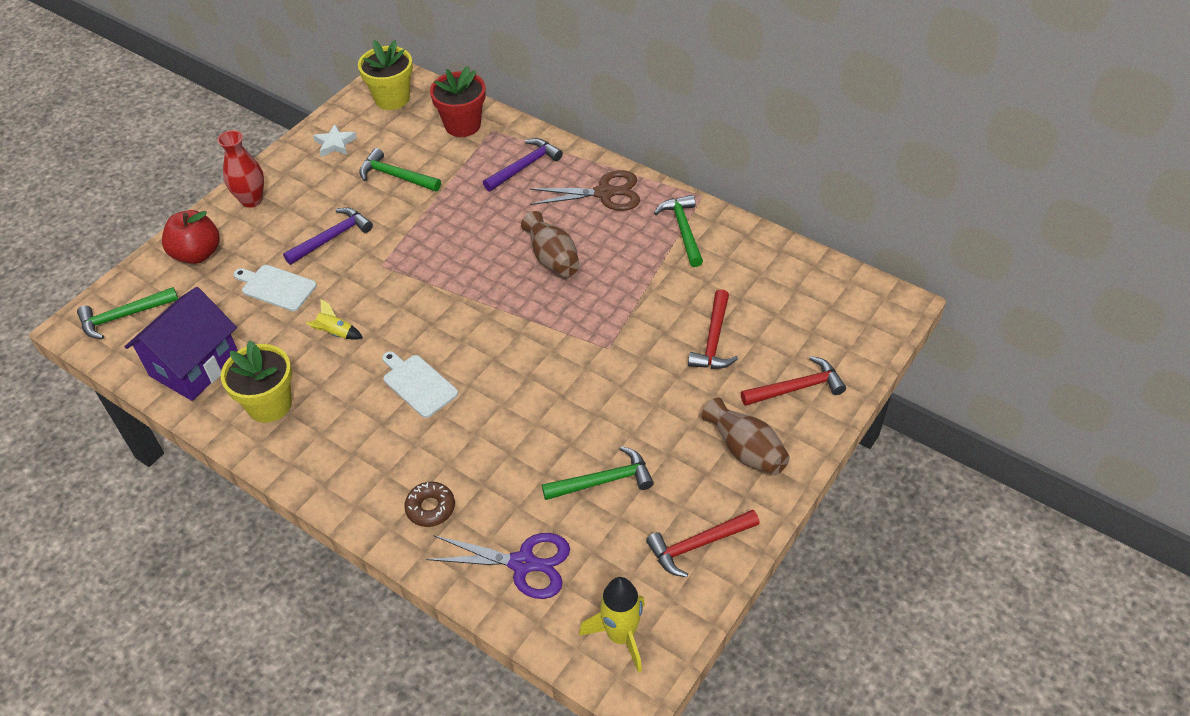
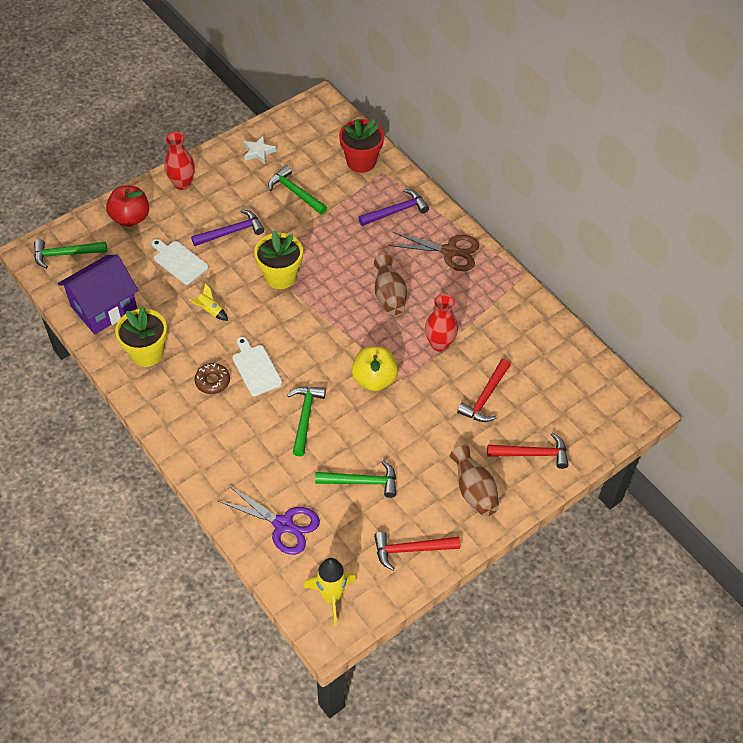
camera: 15 degrees right, 5 degrees up
yellow flower pot [358,40,413,110] -> yellow flower pot moved to [254,231,303,289]
brown donut [404,482,455,527] -> brown donut moved to [194,363,230,394]
green hammer [654,195,703,267] -> green hammer moved to [287,387,326,456]
none -> yellow apple [352,347,398,391]
none -> red vase [425,294,458,352]

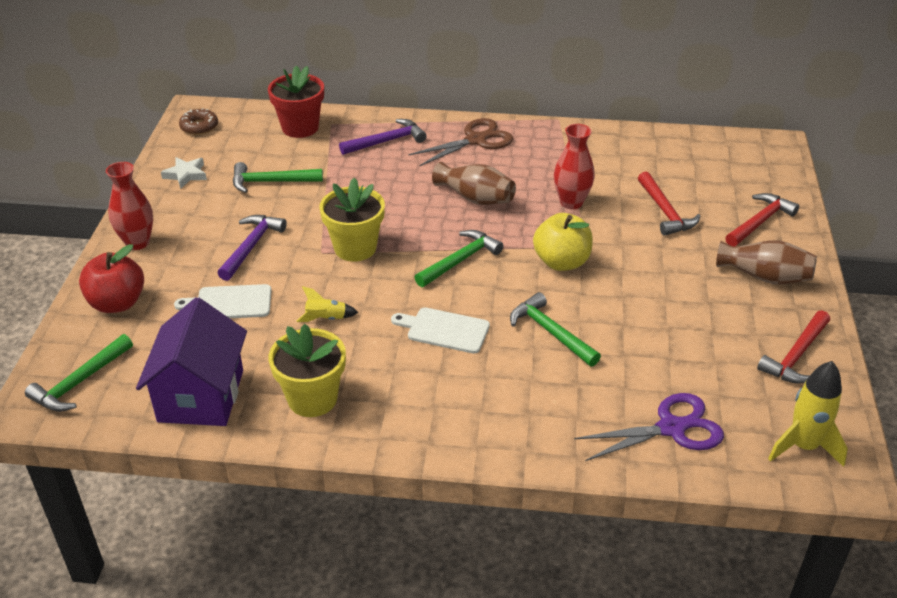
camera: 45 degrees left, 15 degrees down
brown donut [194,363,230,394] -> brown donut moved to [179,108,218,135]
green hammer [315,460,396,498] -> green hammer moved to [415,230,504,287]
purple hammer [358,189,429,226] -> purple hammer turned 45 degrees clockwise [339,119,427,155]

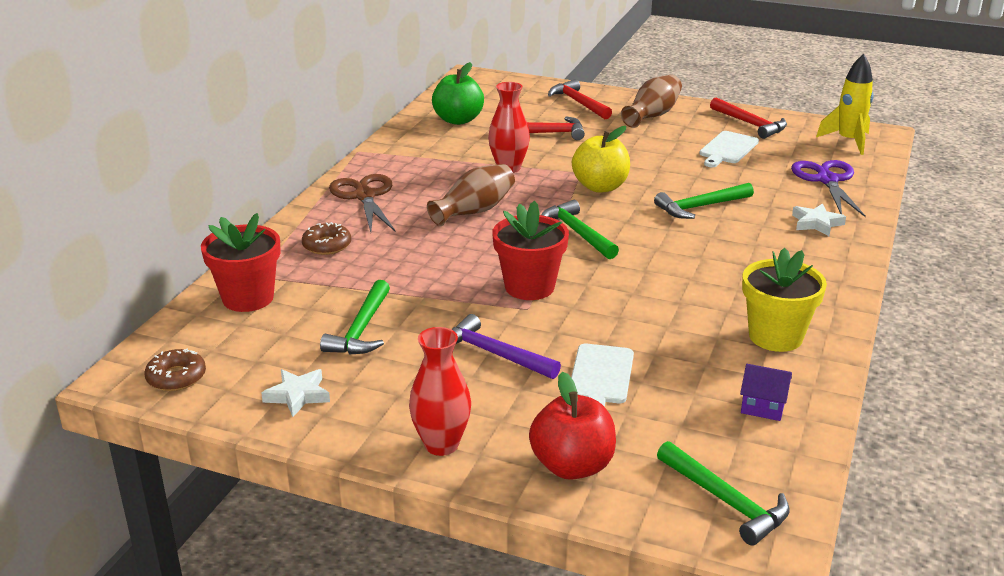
camera: 75 degrees left, 10 degrees down
purple house [136,297,247,426] -> purple house [740,364,792,421], size x0.43
yellow rocket [297,286,358,322] -> none
yellow flower pot [319,178,385,261] -> red flower pot [492,201,569,300]
purple hammer [339,119,427,155] -> brown donut [302,222,351,255]
white cutting board [391,307,490,354] -> white cutting board moved to [699,131,759,167]
none -> green apple [432,62,484,125]
none -> white star [792,203,846,236]

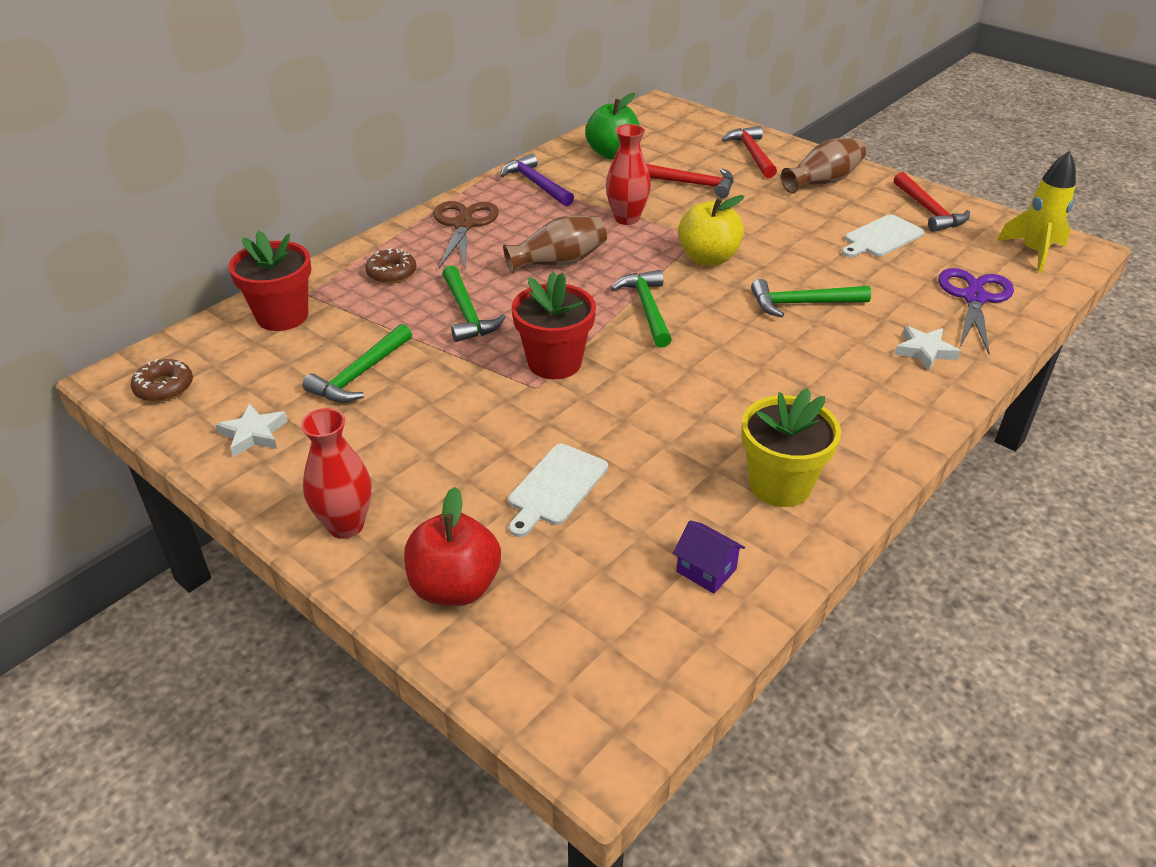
camera: 20 degrees right, 10 degrees up
purple hammer [452,314,561,379] -> purple hammer moved to [500,153,574,206]
green hammer [657,441,790,545] -> green hammer moved to [442,265,506,342]

